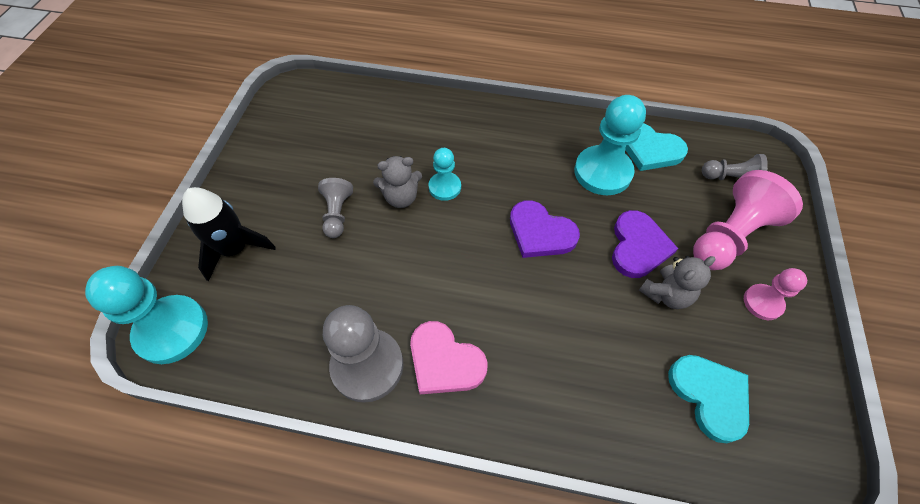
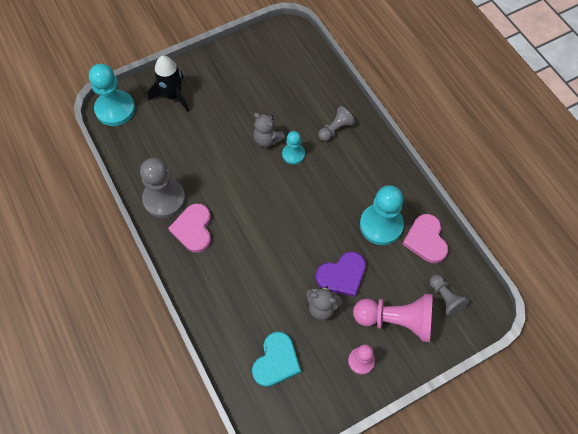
camera: 50 degrees right, 5 degrees up
grey pawn [318,178,353,238] -> grey pawn moved to [318,106,355,141]
purple heart [510,200,580,258] -> none
turquoise heart [625,123,688,171] -> pink heart [402,214,448,263]

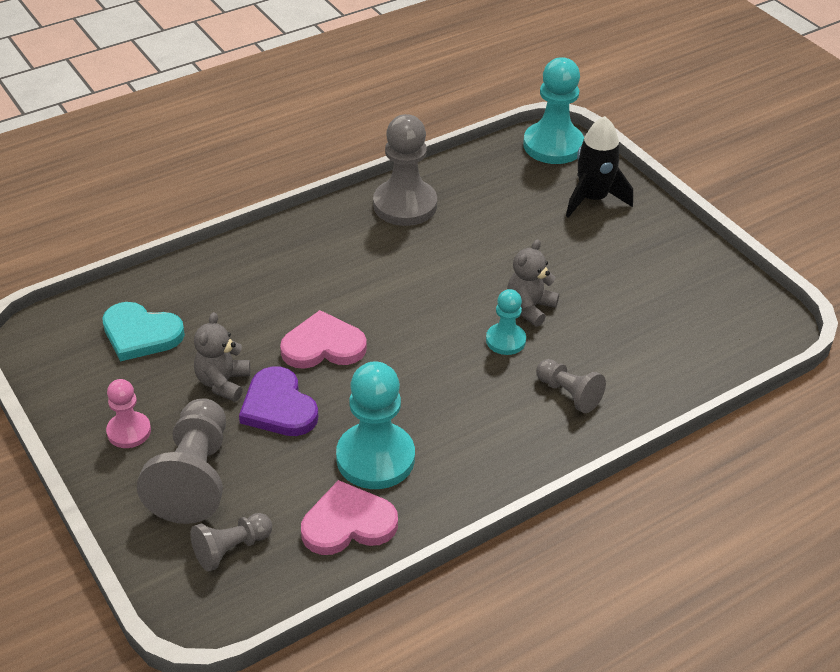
camera: 85 degrees right, 20 degrees down
pink heart [168,203,211,253] -> pink heart moved to [280,310,367,369]
pink pawn [353,294,433,342] -> grey pawn [137,398,226,524]

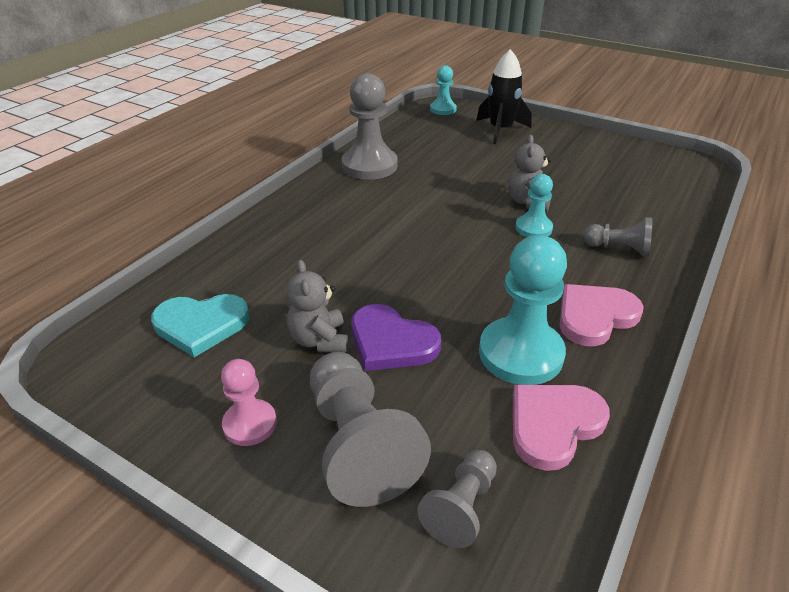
camera: 25 degrees left, 5 degrees down
pink heart [280,310,367,369] -> pink heart moved to [560,284,644,346]
turquoise pawn [523,57,584,164] -> turquoise pawn [430,66,457,115], size x0.56

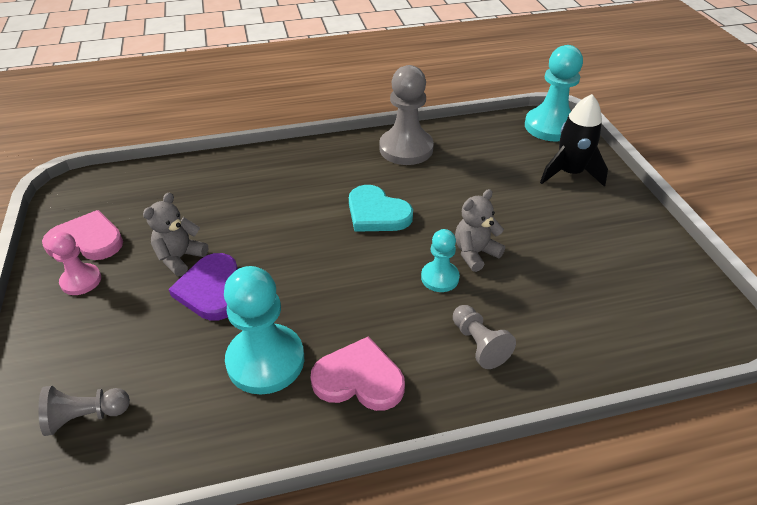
camera: 45 degrees right, 5 degrees up
turquoise heart [151,294,250,357] -> turquoise heart moved to [349,185,413,232]
grey pawn [310,352,431,507] -> none
turquoise pawn [430,66,457,115] -> turquoise pawn [525,45,583,142], size x1.79
pink heart [513,385,610,471] -> pink heart moved to [42,210,123,260]

